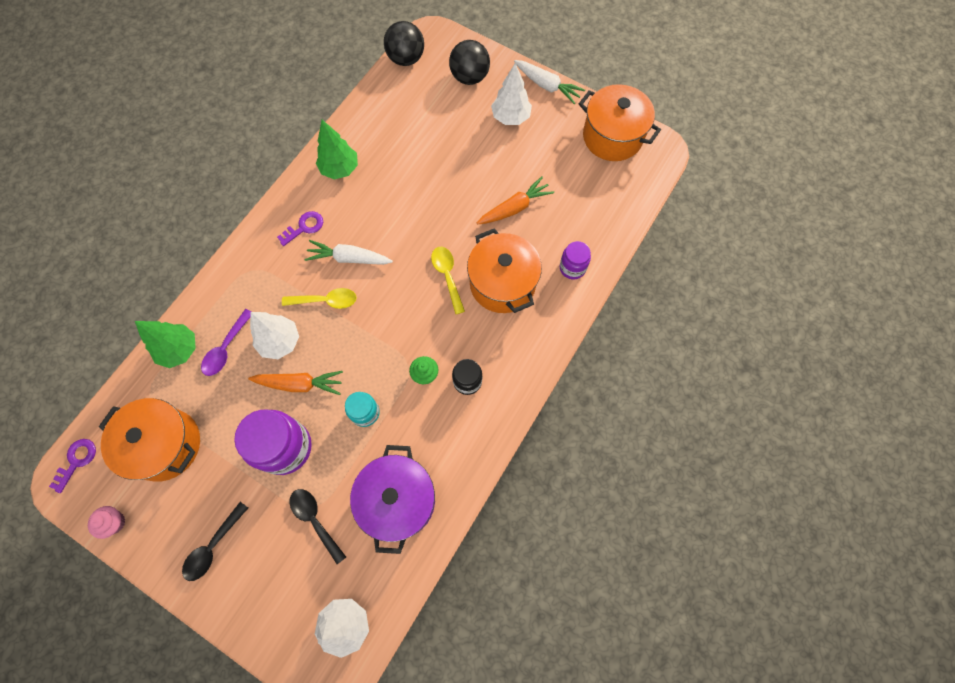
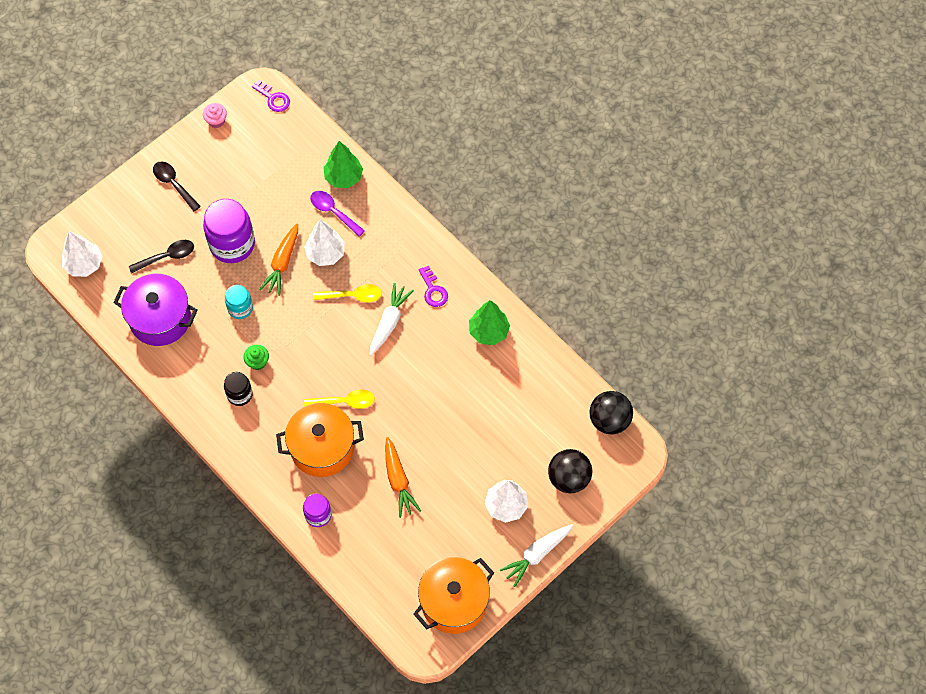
camera: 105 degrees right, 5 degrees down
orange pot [99,398,200,482] -> none
yellow spoon [282,288,357,309] -> yellow spoon turned 105 degrees counterclockwise [313,284,382,303]

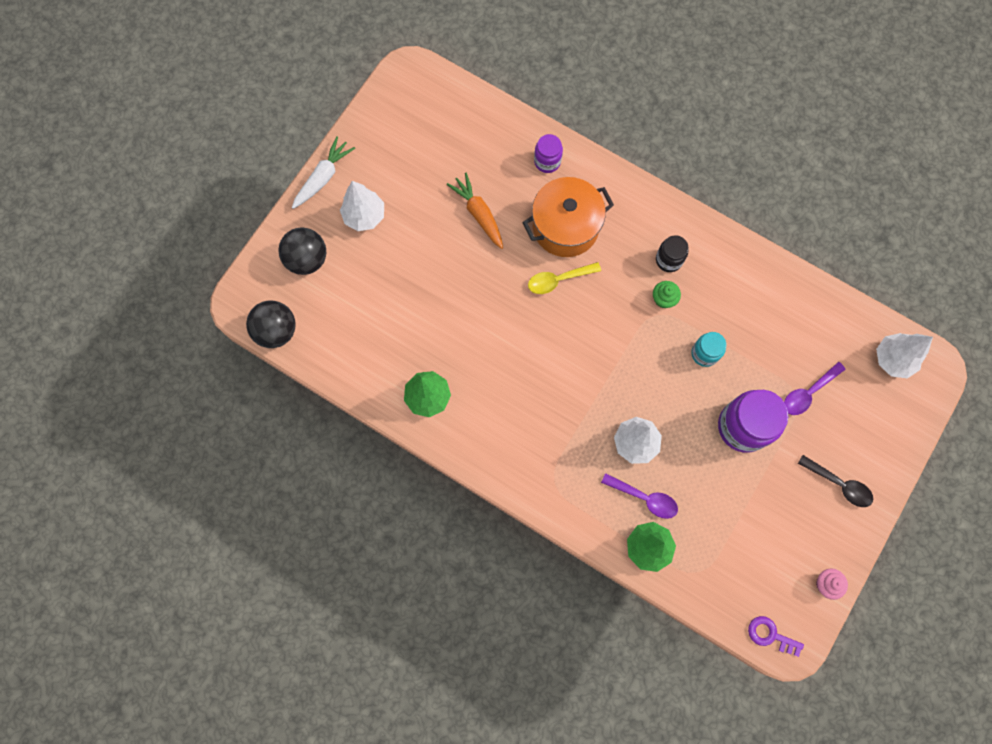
camera: 165 degrees right, 10 degrees up
purple pot [113,274,198,346] -> none
black spoon [129,240,194,274] -> purple spoon [784,362,845,415]
orange carrot [259,224,298,296] -> none
yellow spoon [313,284,382,303] -> none
white carrot [369,283,414,356] -> none
orange pot [414,557,494,634] -> none
purple key [418,266,448,307] -> none

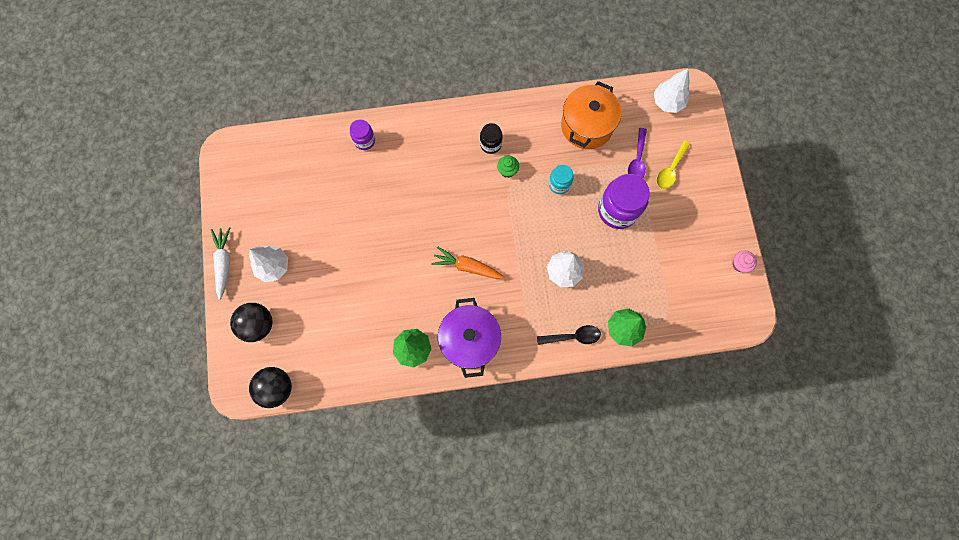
camera: 40 degrees left, 0 degrees up
orange carrot [447,173,503,249] -> orange carrot moved to [431,246,504,279]
orange pot [522,177,614,257] -> orange pot moved to [561,81,621,149]
yellow spoon [528,262,601,294] -> yellow spoon moved to [656,140,690,189]
purple spoon [601,473,678,519] -> none
purple key [748,616,804,657] -> none
black spoon [798,455,873,507] -> black spoon moved to [537,325,601,345]
none -> purple pot [438,298,501,378]

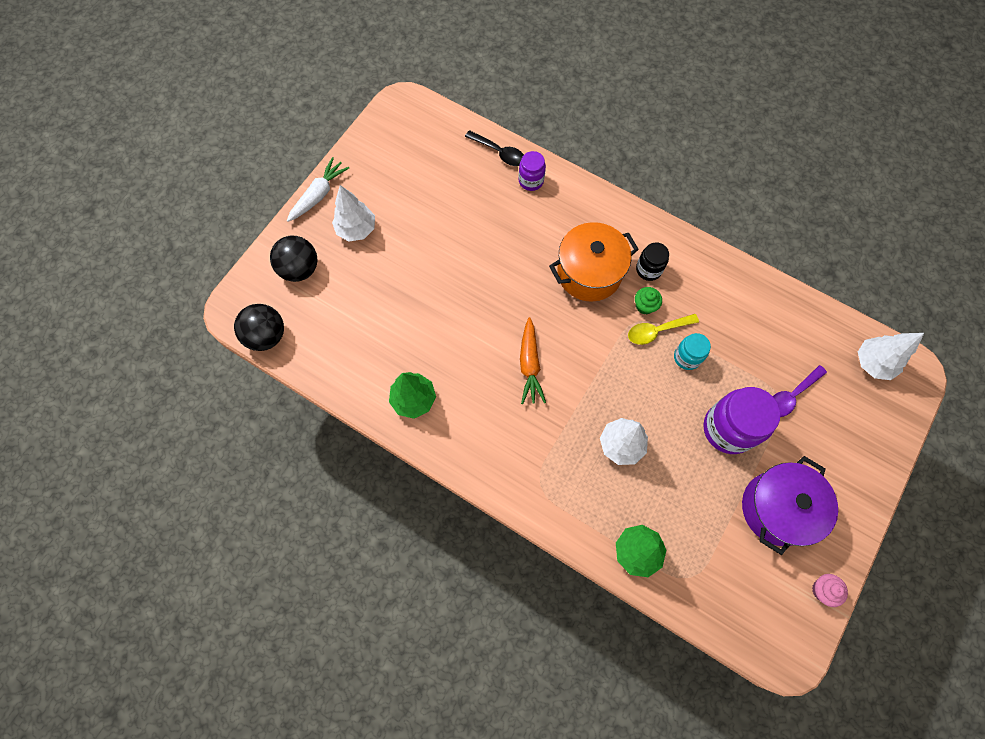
camera: 40 degrees right, 5 degrees down
orange carrot [431,246,504,279] -> orange carrot turned 150 degrees counterclockwise [520,317,546,404]
purple pot [438,298,501,378] -> purple pot moved to [742,456,838,555]
black spoon [537,325,601,345] -> black spoon moved to [465,130,524,166]
orange pot [561,81,621,149] -> orange pot moved to [549,222,639,301]
yellow spoon [656,140,690,189] -> yellow spoon moved to [628,314,699,345]

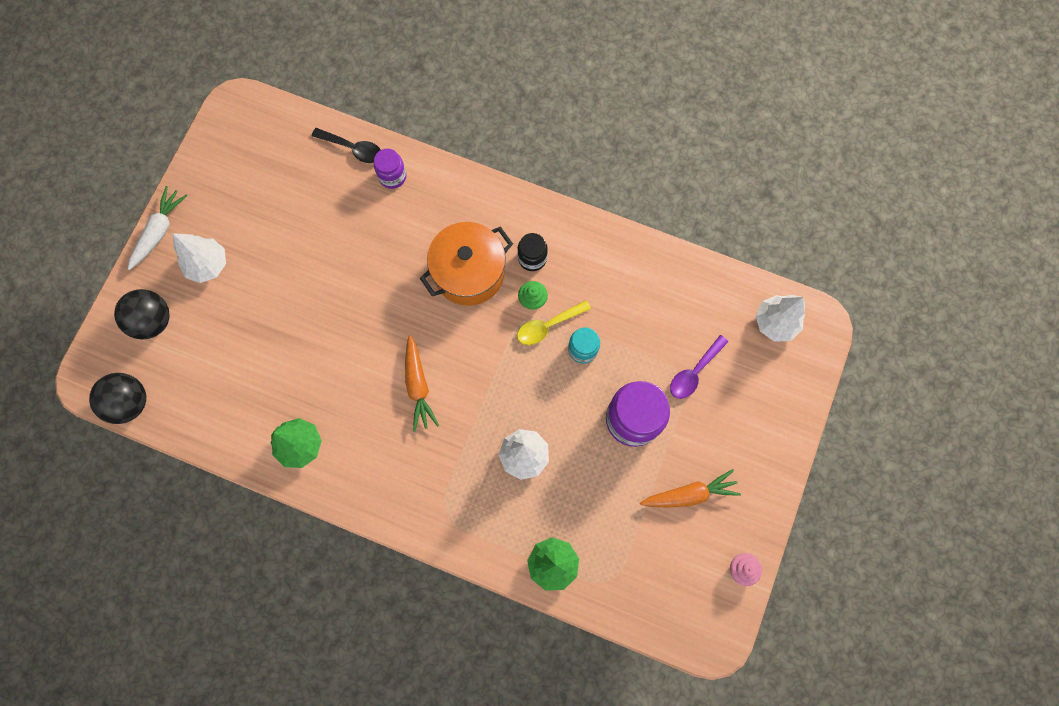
camera: 10 degrees left, 5 degrees up
purple pot [742,456,838,555] -> orange carrot [640,469,741,508]

